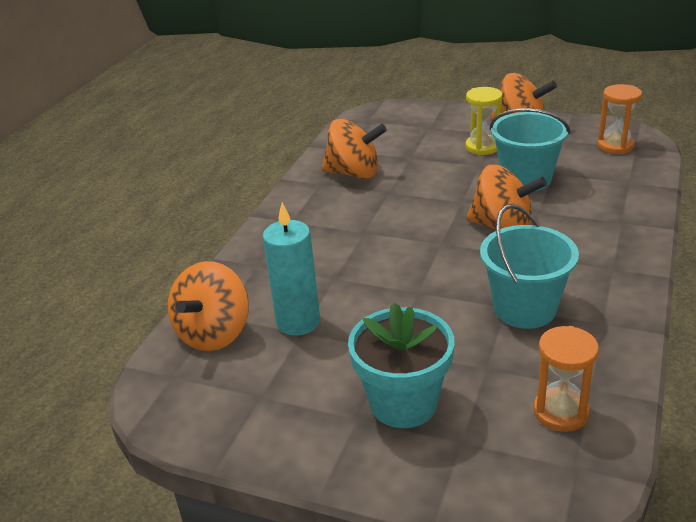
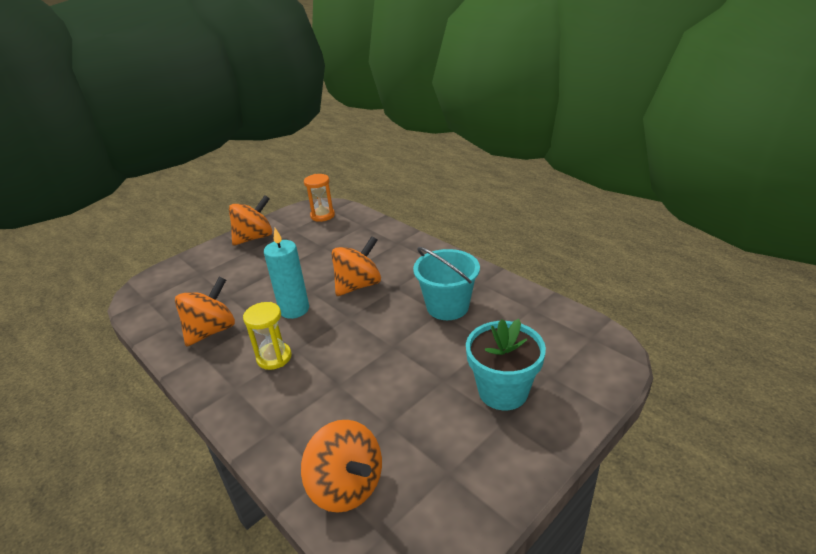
camera: 65 degrees left, 0 degrees up
turquoise candle [263,203,320,336] -> turquoise candle moved to [264,228,309,319]
yellow hourglass [465,87,503,155] -> yellow hourglass moved to [243,302,292,370]
turquoise bucket [490,108,570,191] -> none
orange hourglass [534,326,599,432] -> none

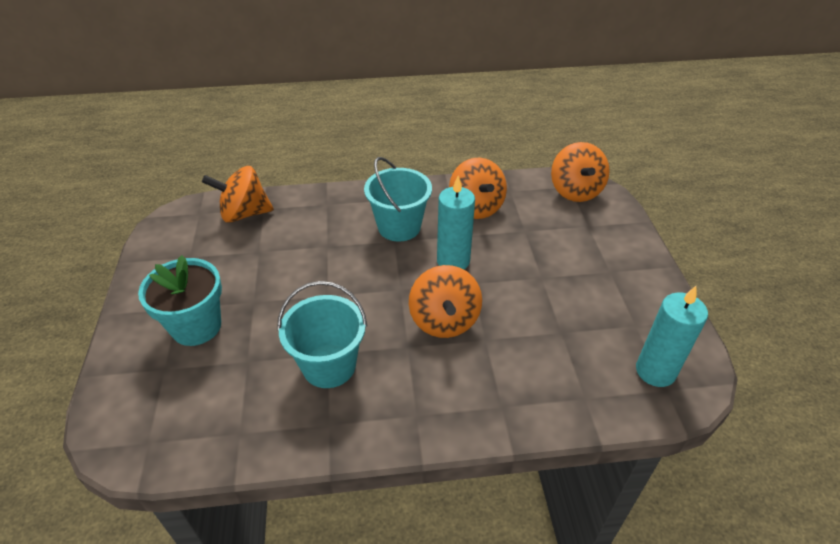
camera: 125 degrees right, 10 degrees up
orange spinning top [229,195,272,246] -> orange spinning top moved to [551,142,610,202]
yellow hourglass [243,302,292,370] -> turquoise bucket [364,157,432,241]
orange hourglass [304,174,335,222] -> turquoise candle [636,286,708,387]

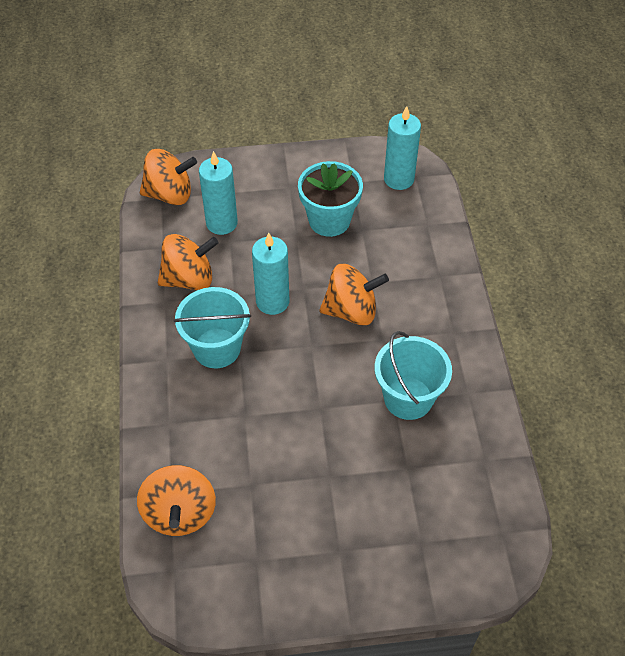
camera: 90 degrees left, 10 degrees up
turquoise flower pot [138,255,222,346] -> turquoise flower pot moved to [298,161,363,237]
none -> turquoise candle [199,151,238,235]

